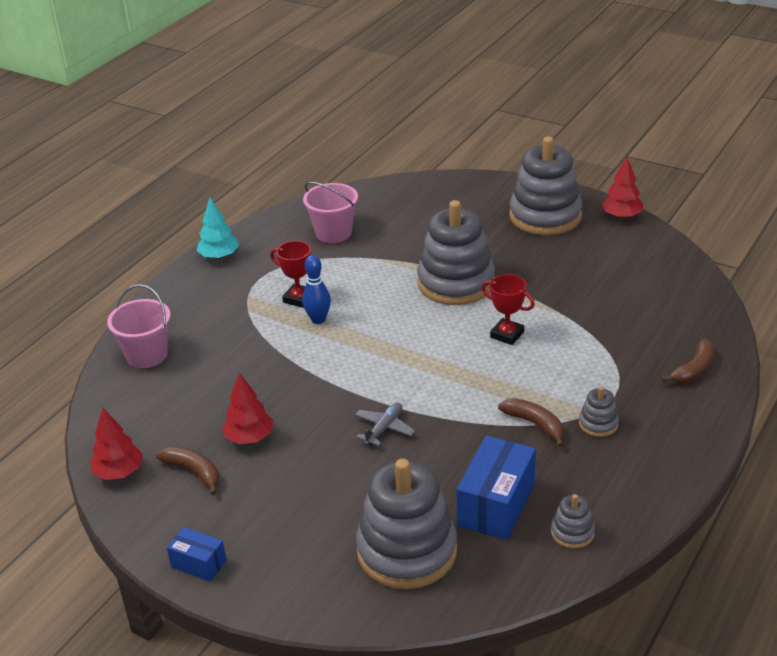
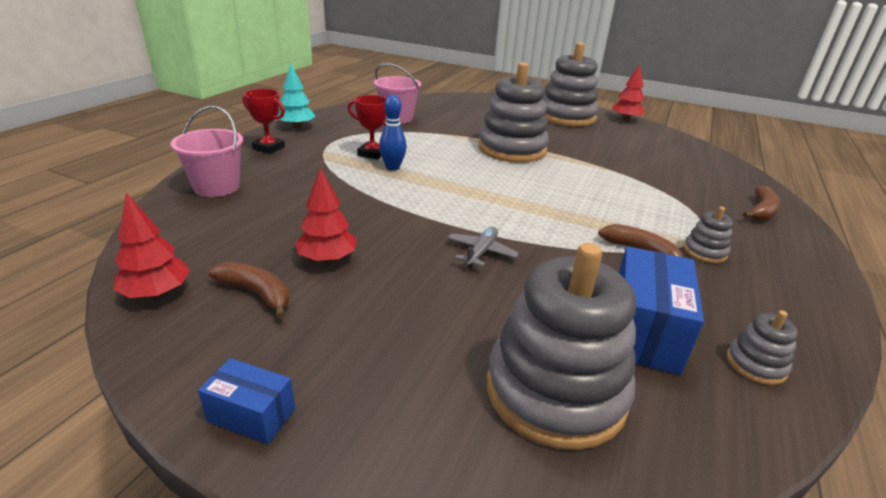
camera: 10 degrees left, 5 degrees down
red trophy [482,274,535,345] -> red trophy moved to [243,89,285,154]

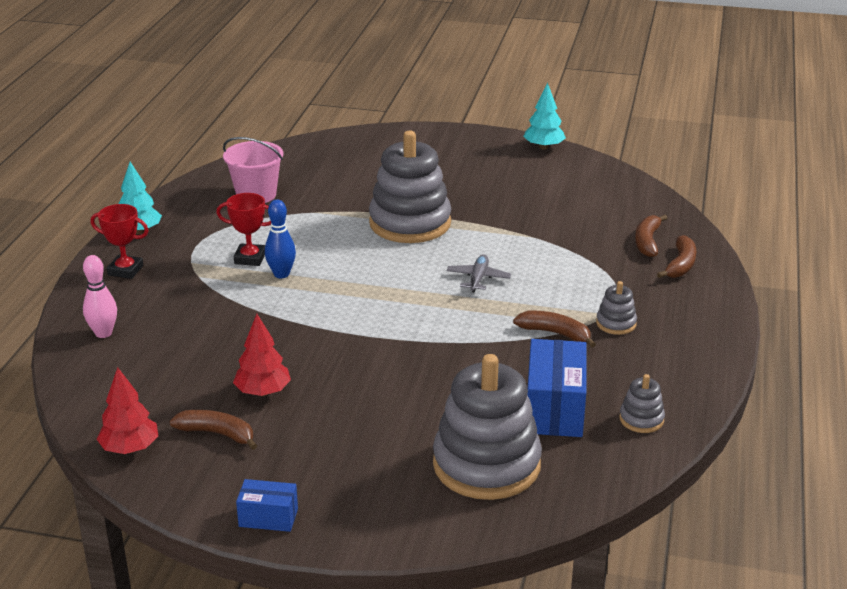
camera: 10 degrees left, 0 degrees up
pink bucket [171,106,243,197] -> pink bowling pin [83,255,117,338]
grey plane [447,227,519,268] -> grey plane moved to [447,254,511,293]
grey stacking toy [543,42,599,126] -> none
red tree [611,64,645,121] -> turquoise tree [523,82,566,150]
none -> brown banana [635,215,667,257]

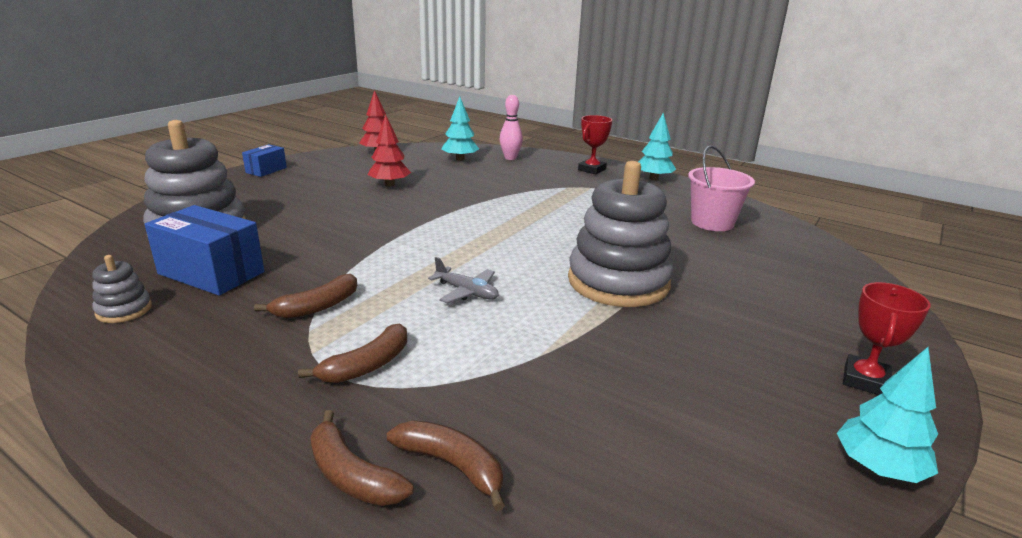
camera: 110 degrees right, 5 degrees down
brown banana [169,410,257,450] -> brown banana moved to [298,324,407,383]
red trophy [216,193,271,266] -> red trophy moved to [843,282,931,395]
blue bowling pin [265,199,296,278] -> none
grey stacking toy [596,281,637,335] -> none
none -> turquoise tree [441,97,479,161]

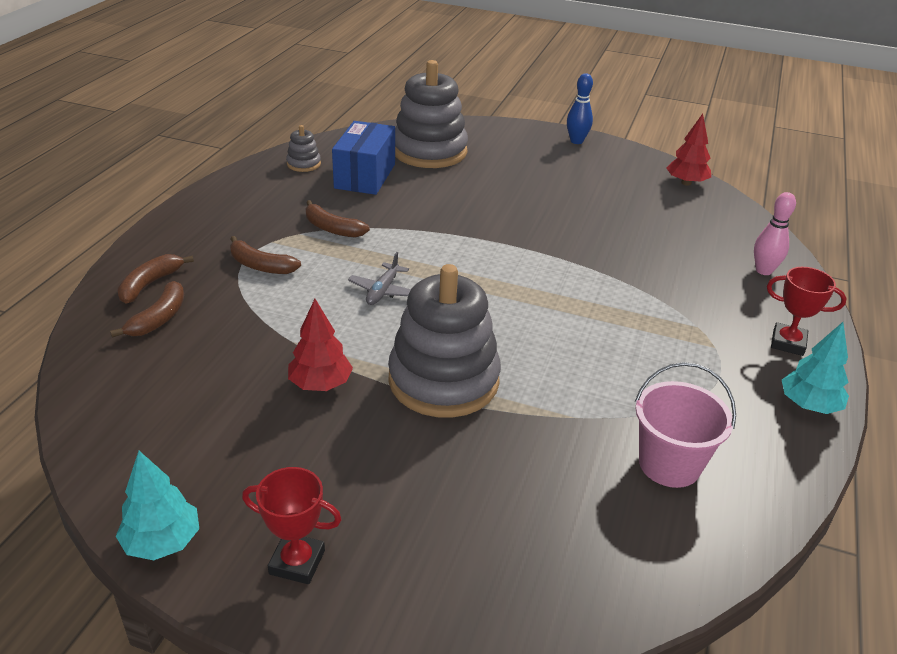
camera: 75 degrees right, 10 degrees up
blue box [242,144,287,177] -> blue bowling pin [567,73,593,144]
red tree [368,115,411,187] -> red tree moved to [288,299,353,391]
turquoise tree [441,97,479,161] -> none

